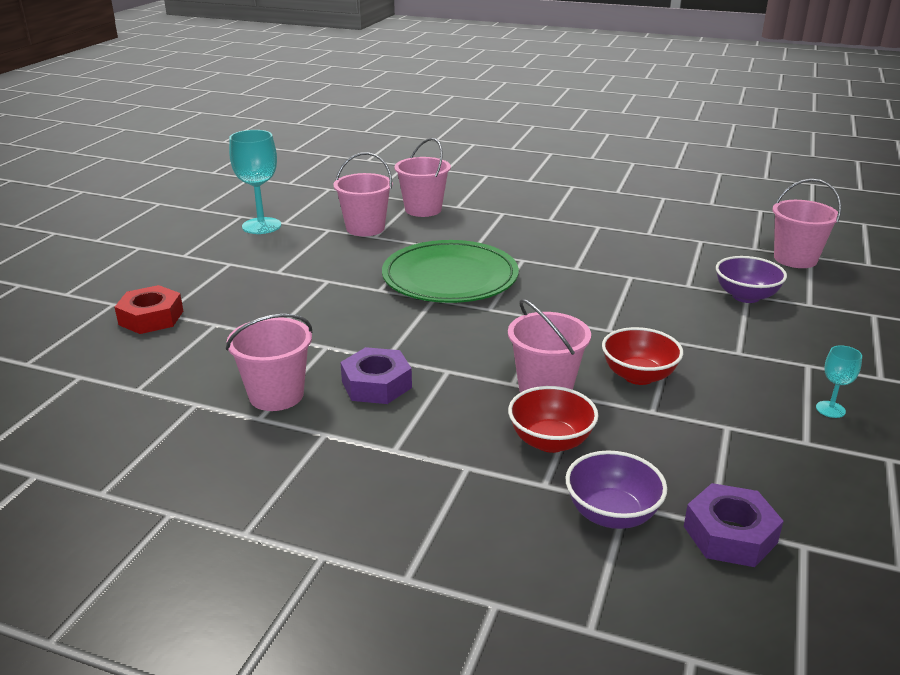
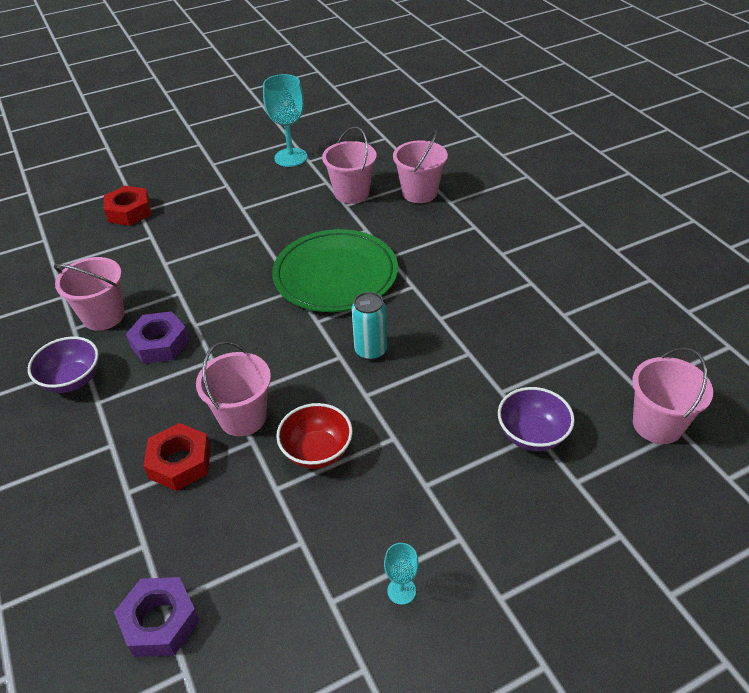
camera: 45 degrees right, 15 degrees up
red bowl [508,386,598,453] -> red nut [143,423,211,491]
purple bowl [566,451,667,529] -> purple bowl moved to [28,337,99,393]
none -> turquoise can [351,292,387,360]

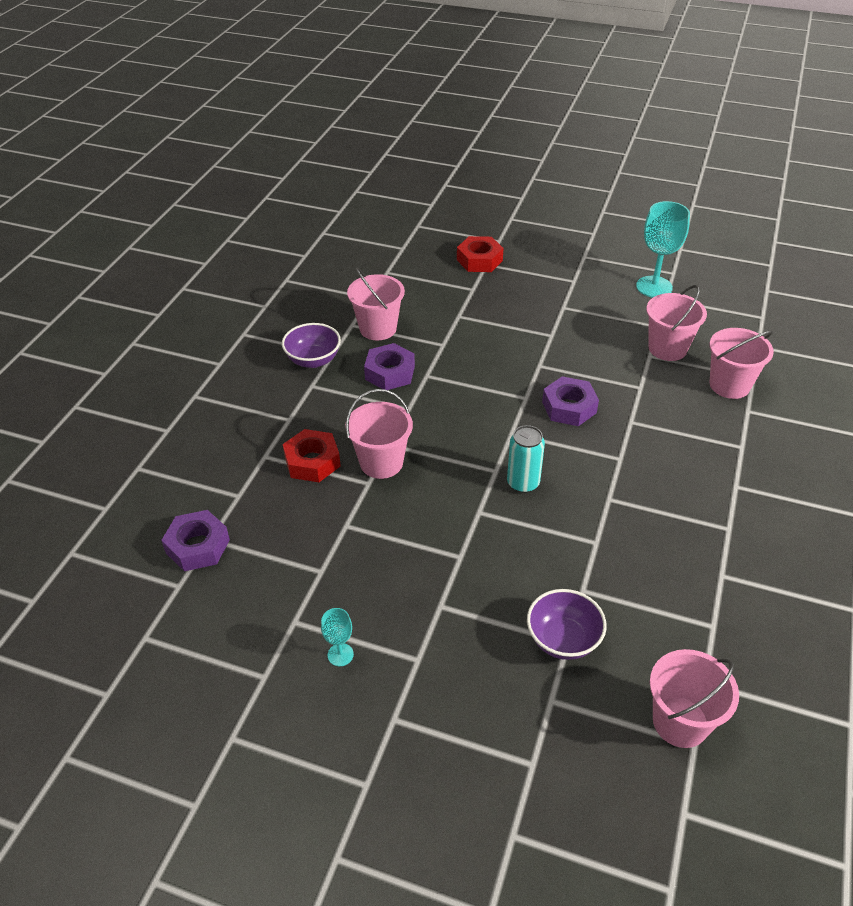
camera: 45 degrees right, 0 degrees up
green plate [272,229,398,312] -> purple nut [542,376,599,426]
red bowl [276,403,353,469] -> none

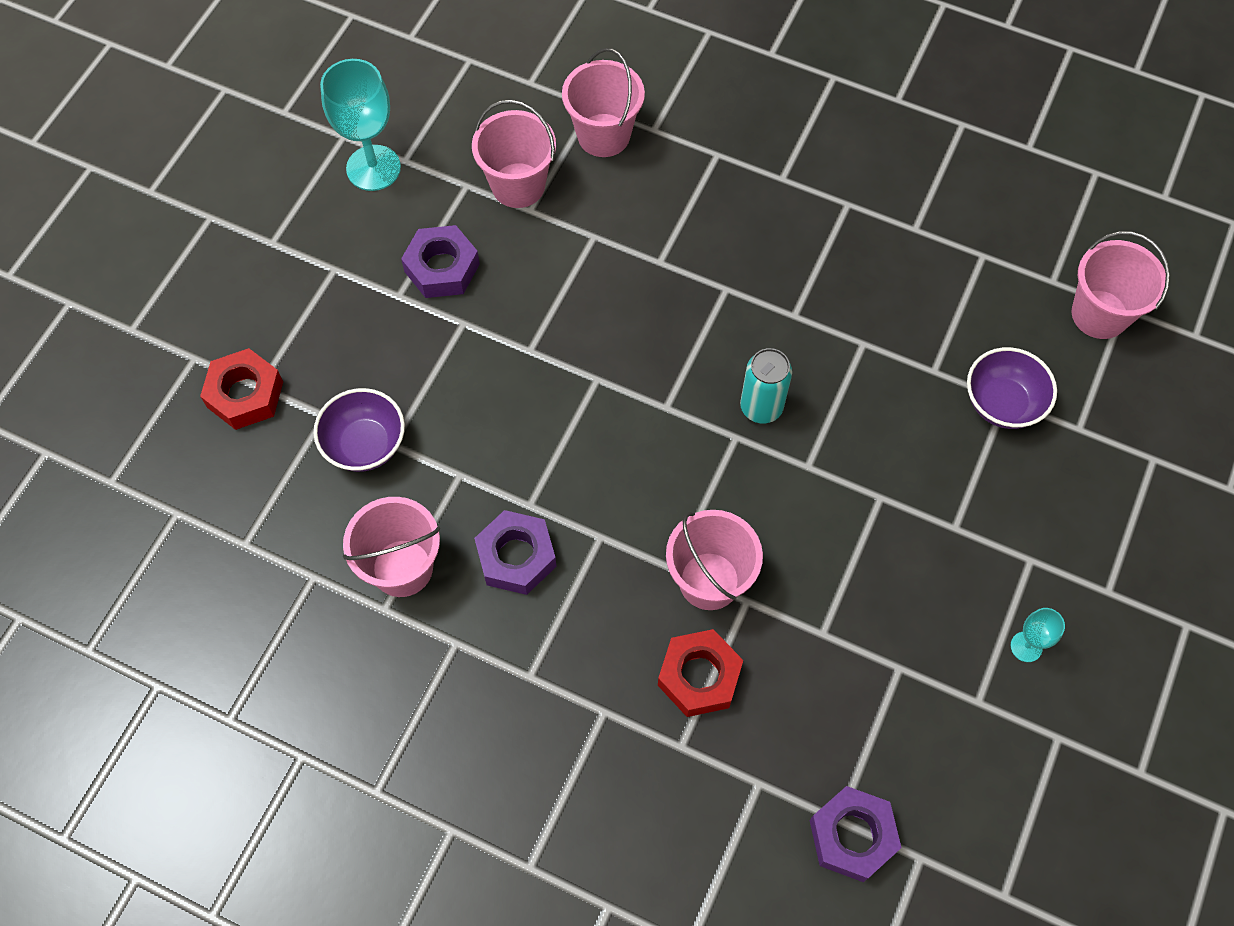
camera: 85 degrees left, 20 degrees up
purple bowl [282,323,341,368] -> purple bowl moved to [314,388,405,472]
purple nut [542,376,599,426] -> purple nut moved to [401,225,480,298]

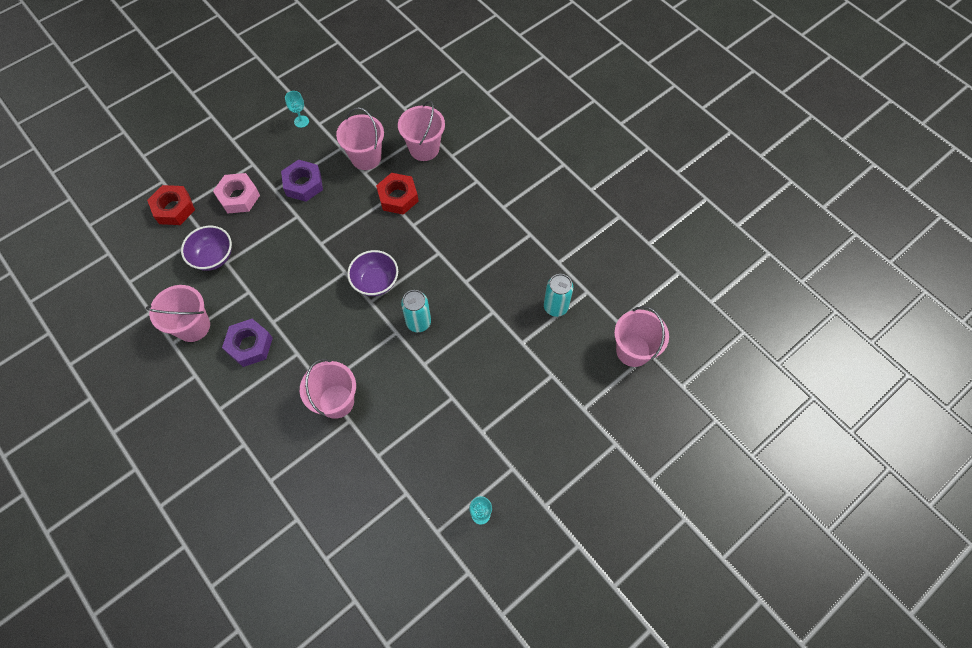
camera: 25 degrees right, 0 degrees up
turquoise goblet [320,59,401,191] -> turquoise goblet [285,91,309,128], size x0.50
red nut [658,629,743,717] -> red nut moved to [376,173,419,215]
purple nut [810,786,902,882] -> none
purple bowl [967,347,1057,429] -> purple bowl moved to [347,250,398,296]
none -> pink nut [213,173,260,213]
none -> turquoise can [544,274,573,317]

